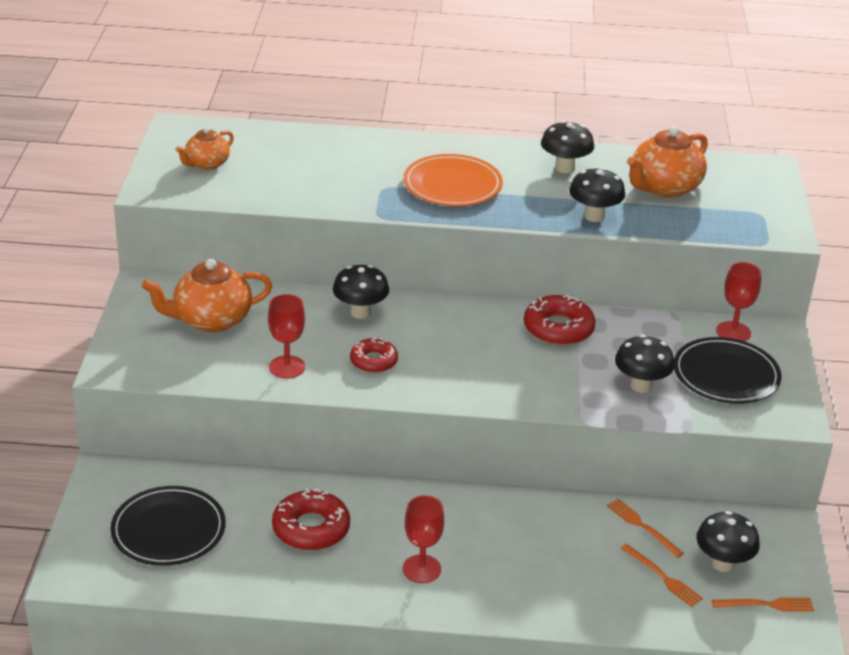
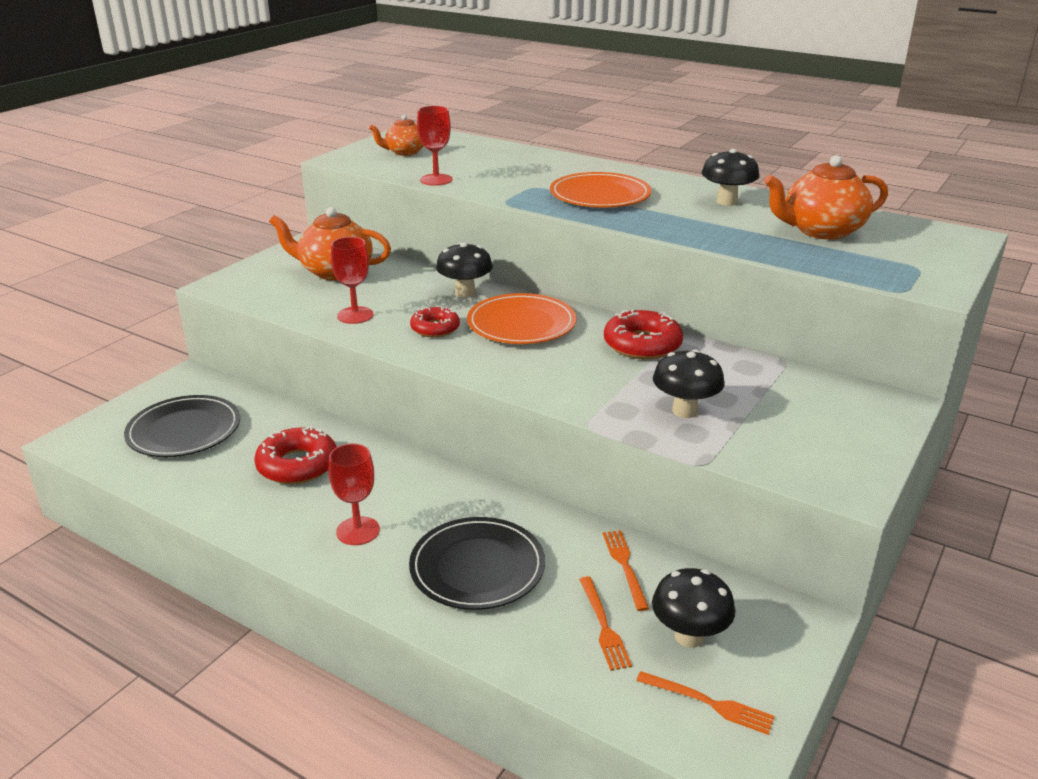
camera: 30 degrees right, 5 degrees down
black mushroom [569,167,625,222] -> none
black plate [674,337,782,404] -> black plate moved to [409,517,545,610]
red goblet [716,262,761,341] -> red goblet moved to [417,106,453,186]
none -> orange plate [467,293,577,344]

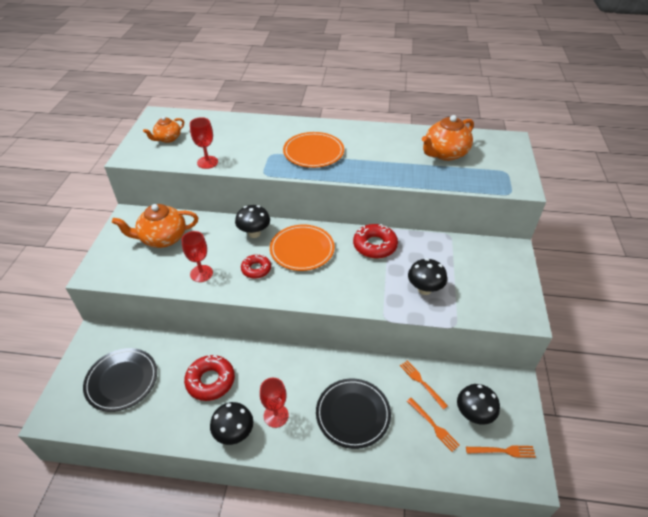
camera: 25 degrees left, 15 degrees up
black mushroom [702,149,759,206] -> black mushroom moved to [210,402,253,445]

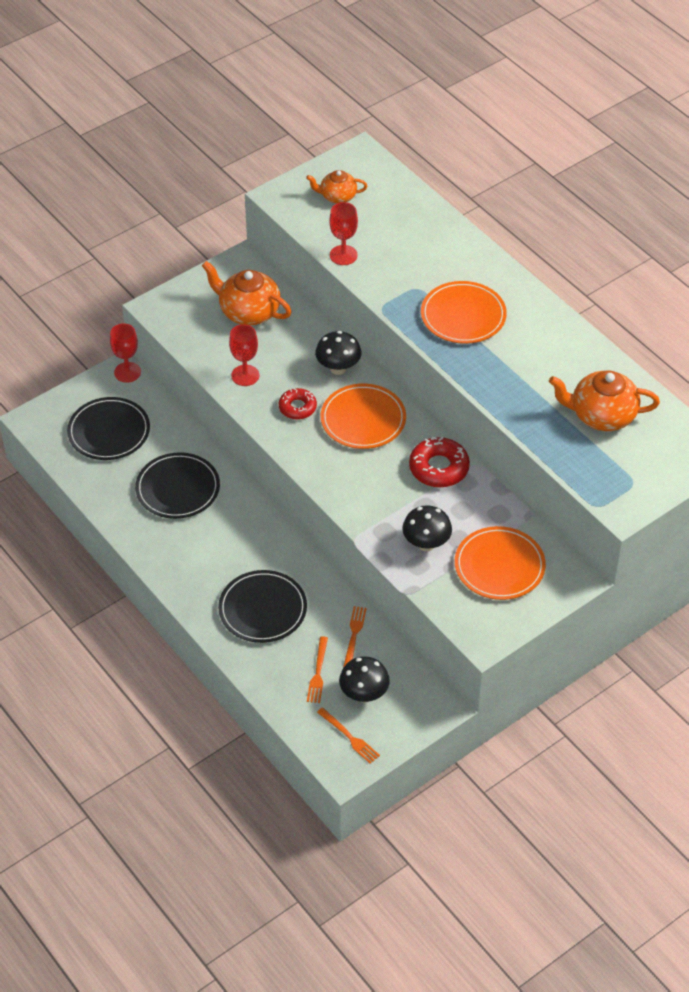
camera: 45 degrees right, 5 degrees up
red donut [184,355,235,401] -> black plate [135,452,220,519]
black mushroom [210,402,253,445] -> none
red goblet [260,378,289,428] -> red goblet moved to [110,323,141,383]
none -> orange plate [455,526,546,600]

